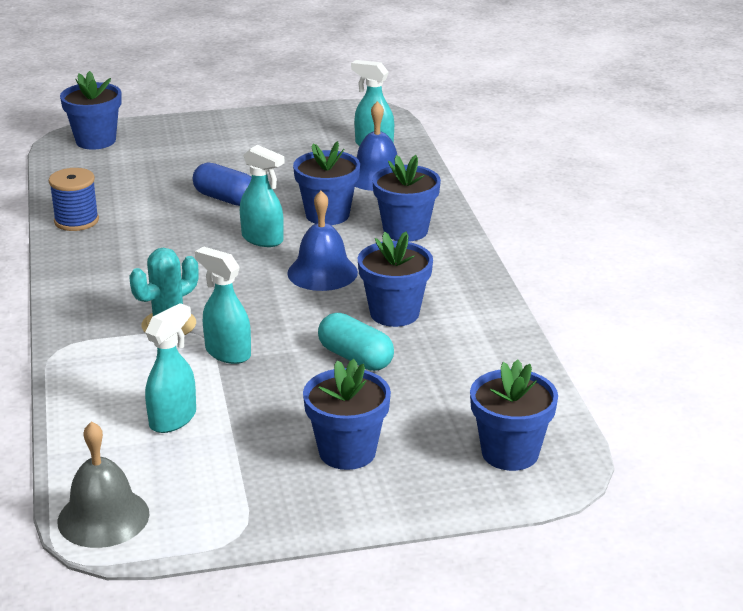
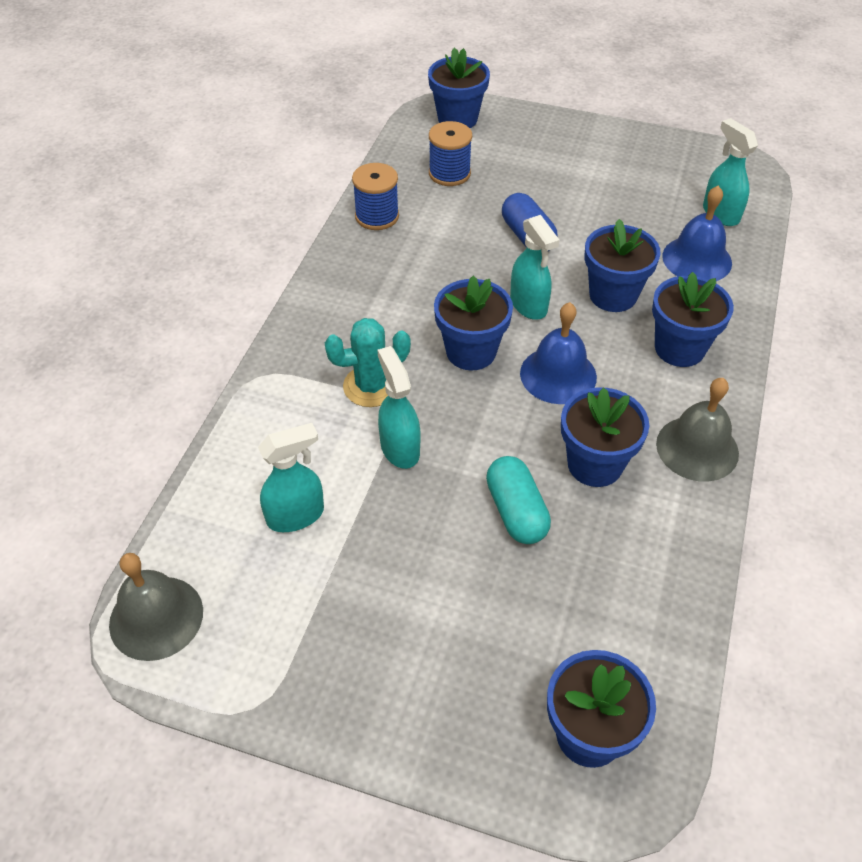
camera: 30 degrees right, 20 degrees up
blue flower pot [303,359,391,470] -> blue flower pot moved to [434,276,513,370]
none -> blue spool [429,121,472,186]
none -> grey bell [656,378,739,482]

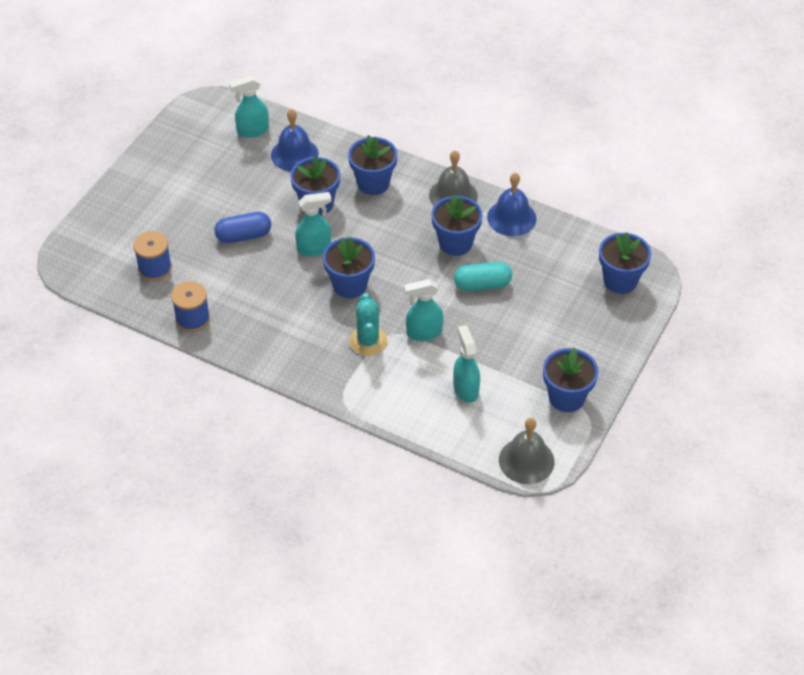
camera: 80 degrees left, 0 degrees up
blue flower pot [428,48,490,128] -> blue flower pot moved to [543,347,599,412]
blue bell [520,302,597,404] -> blue bell moved to [487,173,536,236]

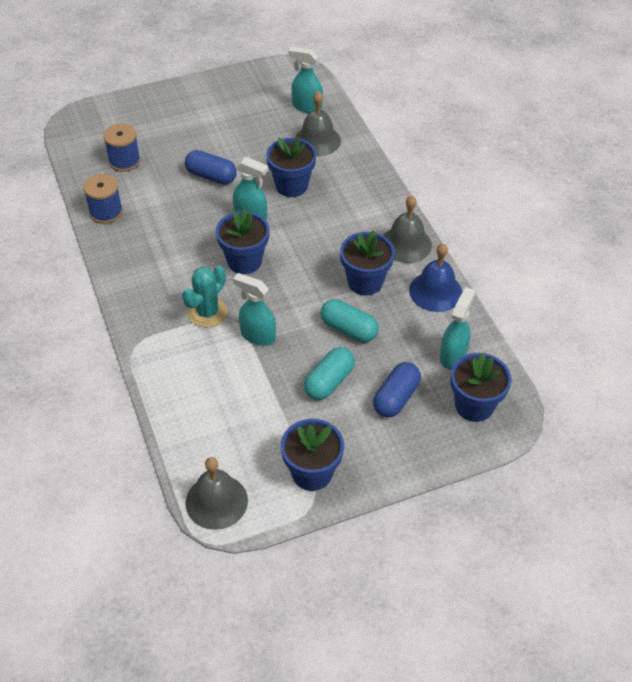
camera: 40 degrees right, 0 degrees up
blue bell [271,109,319,171] -> grey bell [295,91,341,156]
blue flower pot [348,135,398,195] -> none
turquoise spray bottle [453,325,480,403] -> turquoise spray bottle moved to [440,287,475,369]
none -> turquoise capsule [304,347,355,400]
none -> blue capsule [373,362,421,417]

